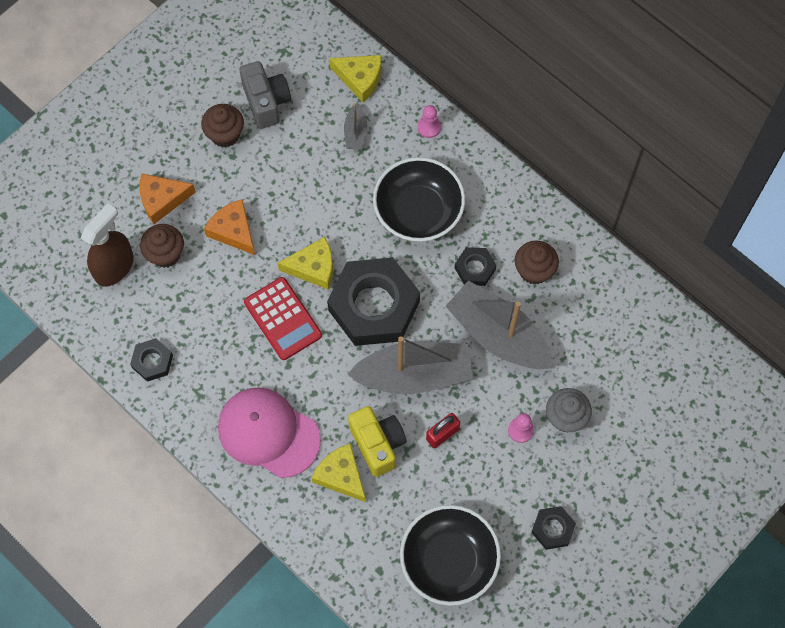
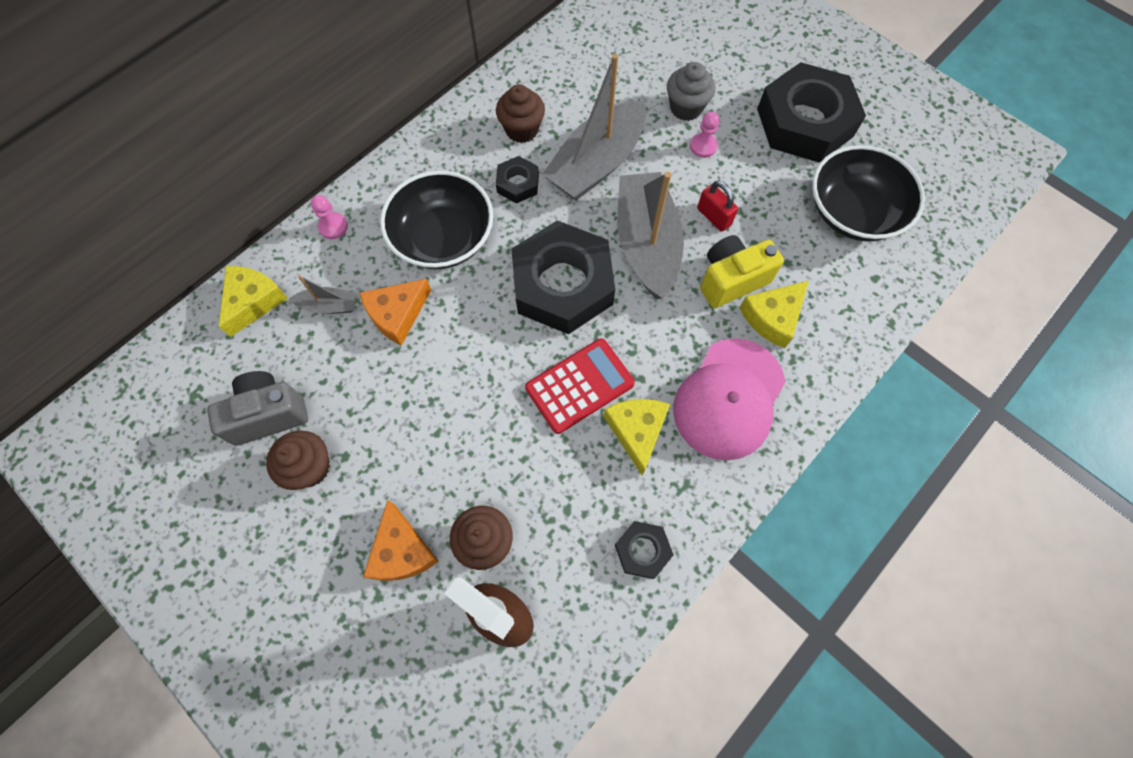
camera: 90 degrees left, 0 degrees up
orange cheese [204,199,255,255] -> orange cheese moved to [360,279,431,346]
yellow cheese [278,237,333,290] -> yellow cheese moved to [603,399,670,475]
black nut [531,506,576,550] -> black nut [757,62,866,163], size x2.20

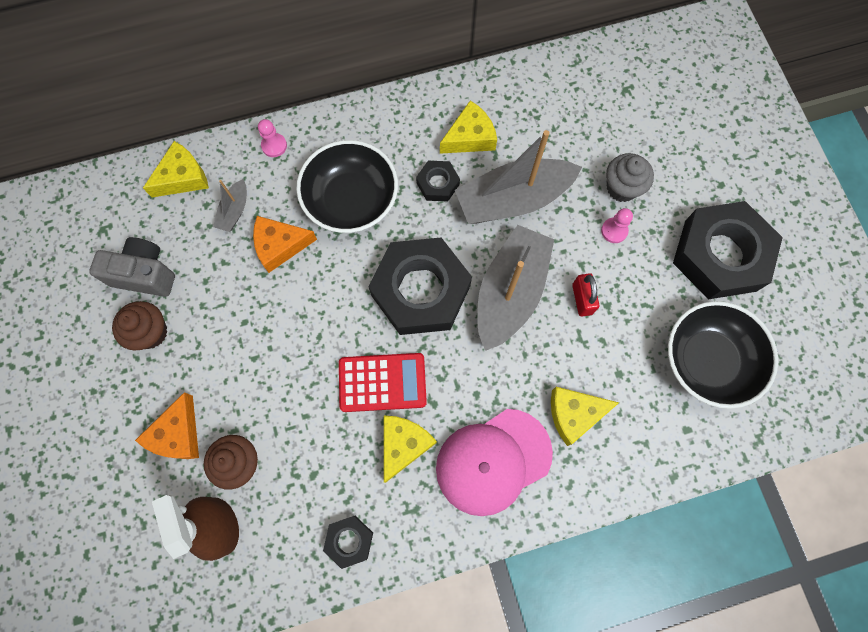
camera: 30 degrees right, 5 degrees up
grey boat [289,275,356,314] -> grey boat turned 75 degrees clockwise [213,179,247,232]
brown cupcake [496,84,545,143] -> yellow cheese [440,100,497,154]
yellow camera [700,235,784,308] -> none

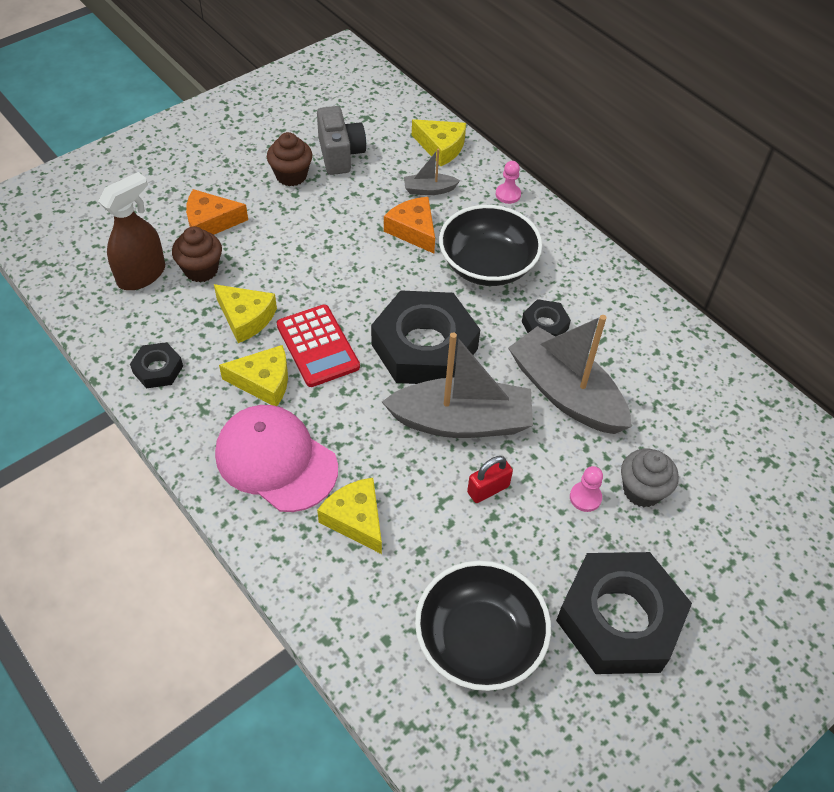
camera: 65 degrees right, 20 degrees down
yellow cheese [440,100,497,154] -> yellow cheese moved to [214,284,277,343]

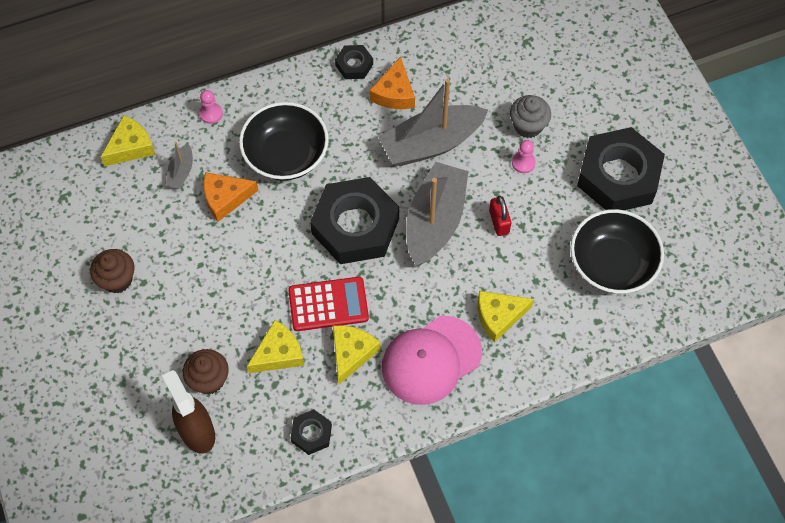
camera: 70 degrees left, 10 degrees up
orange cheese [186,189,248,235] -> orange cheese moved to [369,57,415,109]
grey camera [317,106,366,175] -> none
black nut [522,299,571,337] -> black nut moved to [335,45,373,79]

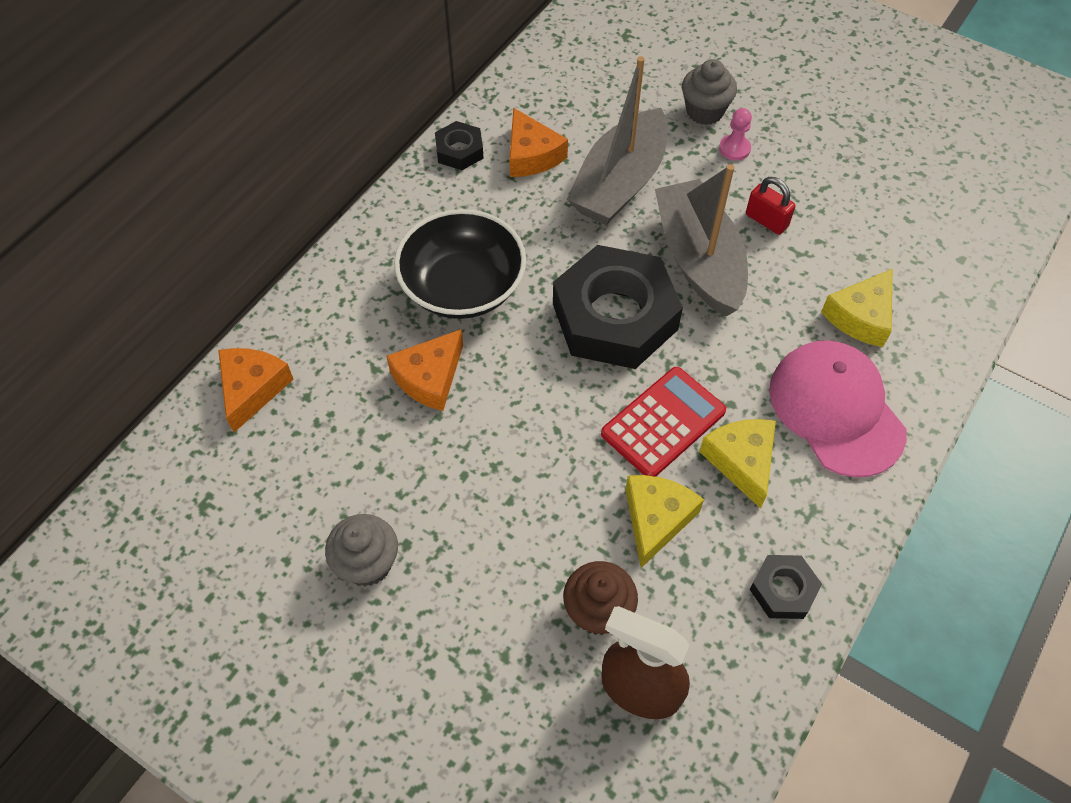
camera: 35 degrees left, 5 degrees down
brown cupcake [90,249,135,293] -> grey cupcake [325,514,398,586]
yellow cheese [101,115,156,166] -> orange cheese [218,348,294,432]
grey boat [165,142,193,189] -> none
pink pawn [199,90,223,124] -> none
pink cap [382,316,482,405] -> pink cap turned 135 degrees clockwise [769,340,907,477]
black bowl [571,209,664,294] -> none
black nut [577,127,665,210] -> none

